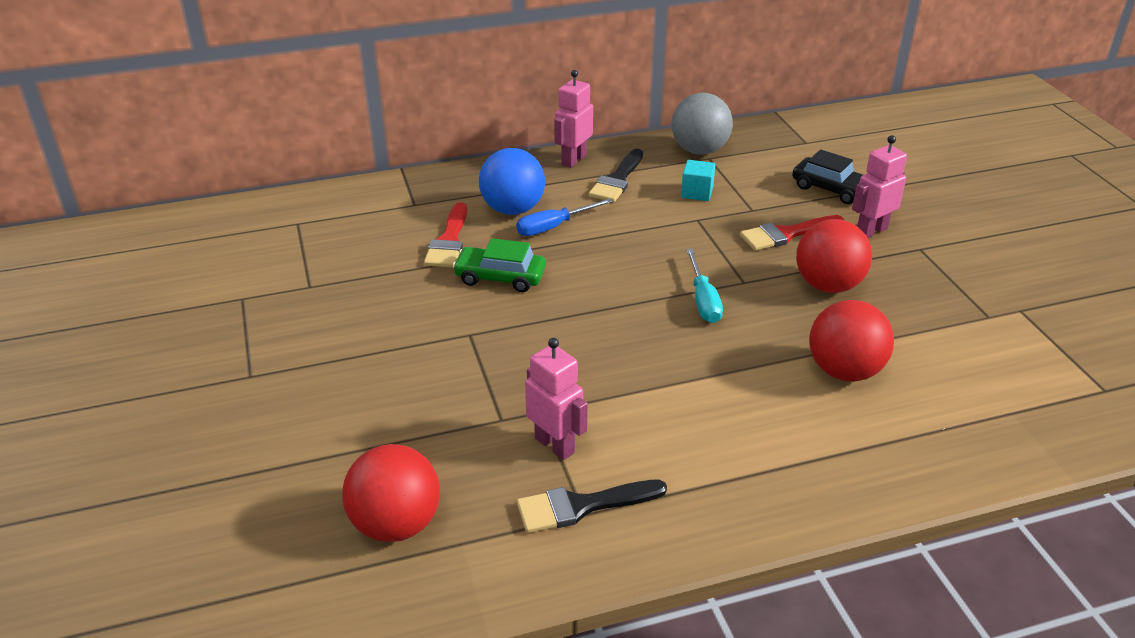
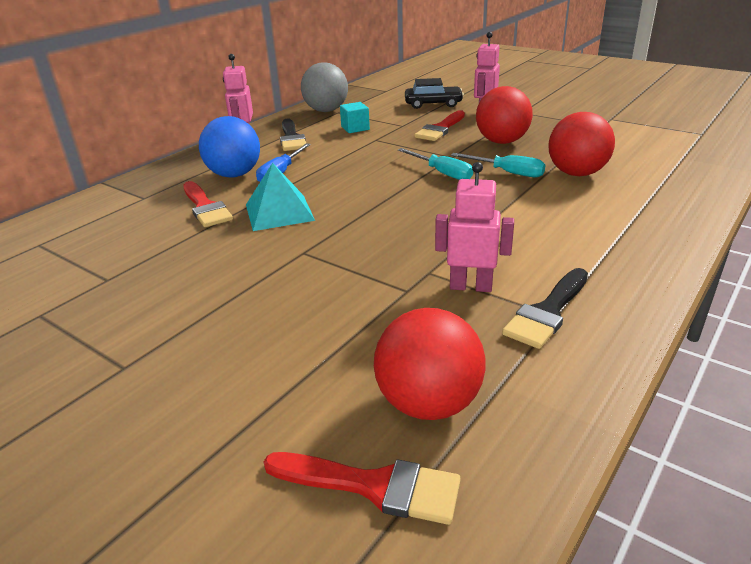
camera: 35 degrees left, 5 degrees down
green car [452,238,546,292] -> turquoise pyramid [246,163,315,231]
none -> red brush [264,452,461,525]
none -> turquoise screwdriver [451,153,545,177]

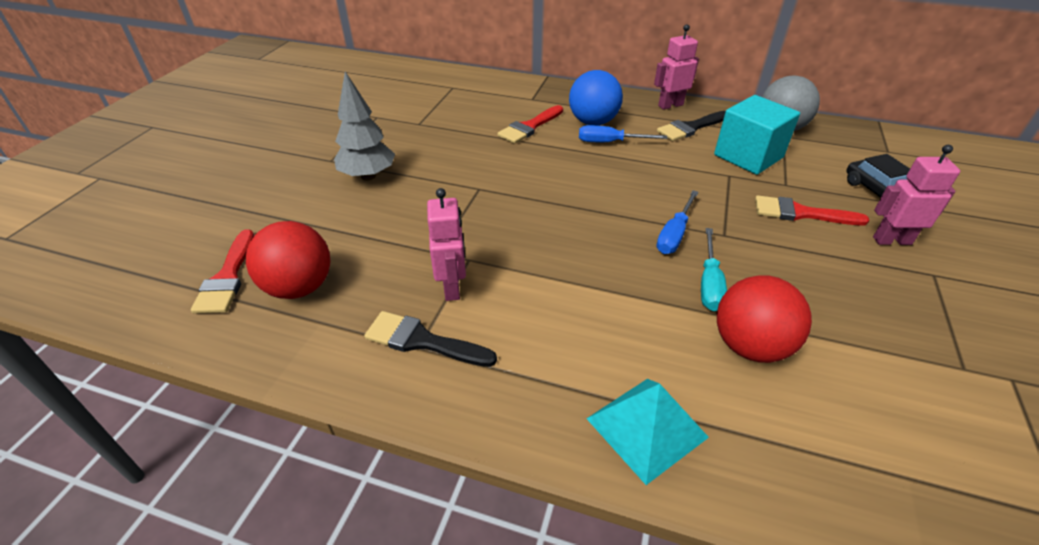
camera: 70 degrees right, 10 degrees up
turquoise pyramid [246,163,315,231] -> turquoise pyramid moved to [586,379,709,485]
turquoise cube [340,102,370,133] -> turquoise cube [714,95,800,175], size x1.97
turquoise screwdriver [398,148,473,180] -> blue screwdriver [656,190,699,254]
red ball [476,86,533,144] -> none
none -> grey tree [334,71,395,181]

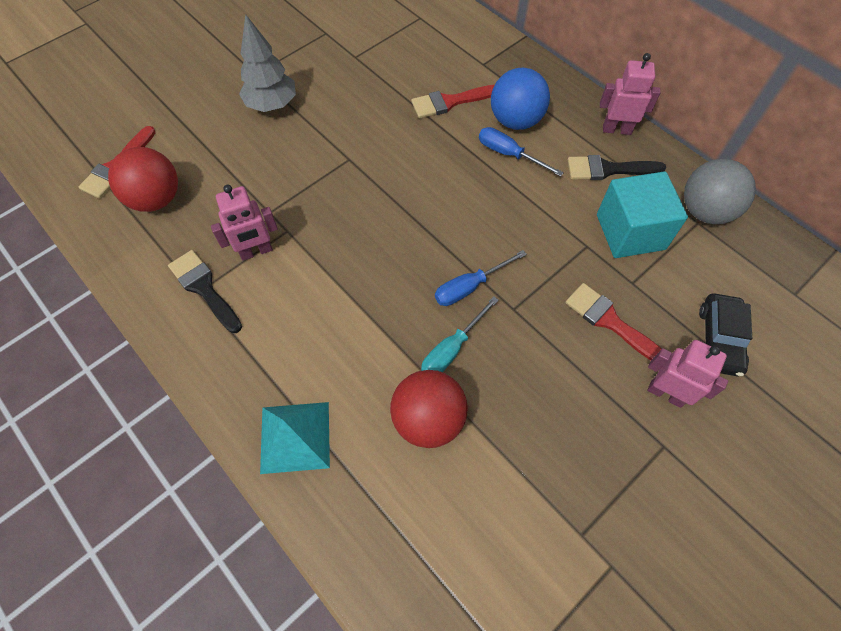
camera: 30 degrees right, 20 degrees up
pink robot [427,188,466,301] -> pink robot turned 45 degrees clockwise [211,185,278,261]

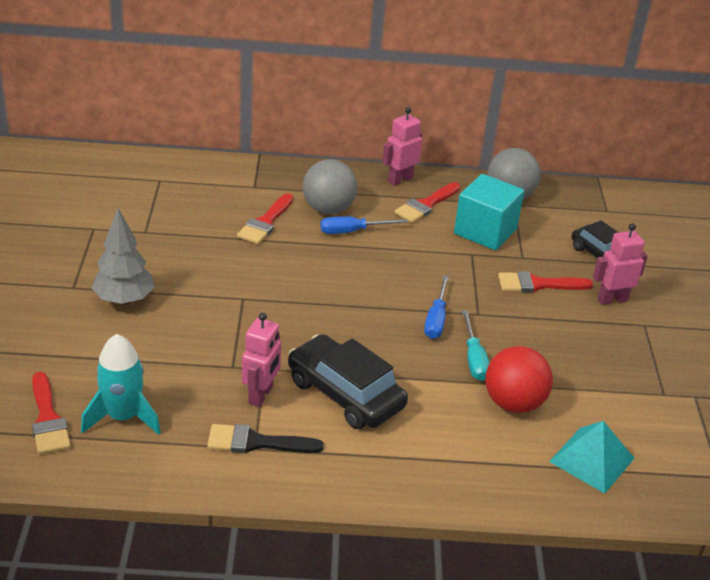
camera: 50 degrees left, 25 degrees down
red ball [108,147,178,212] -> turquoise rocket [81,334,161,435]
turquoise pyramid [260,402,330,474] -> turquoise pyramid moved to [549,421,634,494]
blue ball [491,68,550,130] -> grey ball [303,159,357,214]
black brush [568,155,666,180] -> red brush [394,182,460,223]
none -> black car [288,334,408,429]

